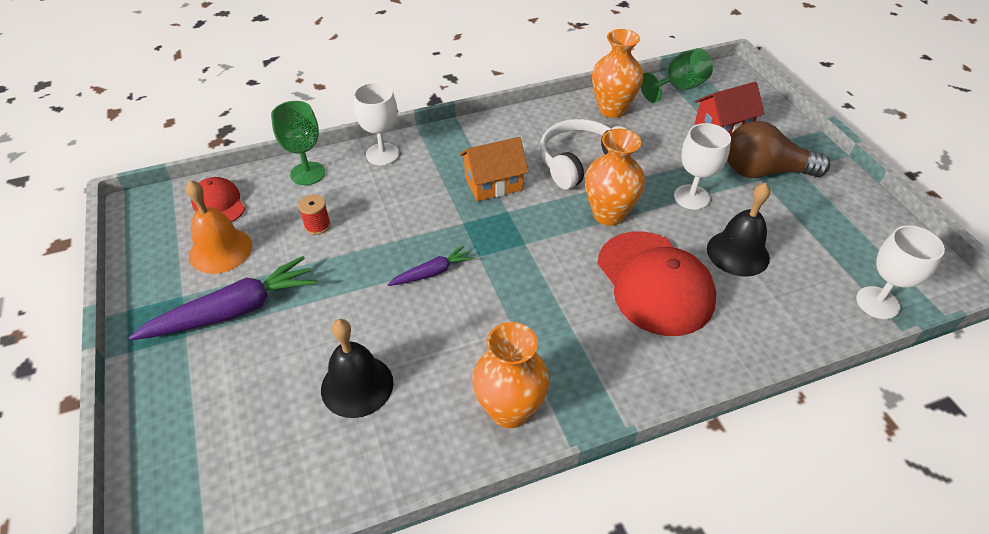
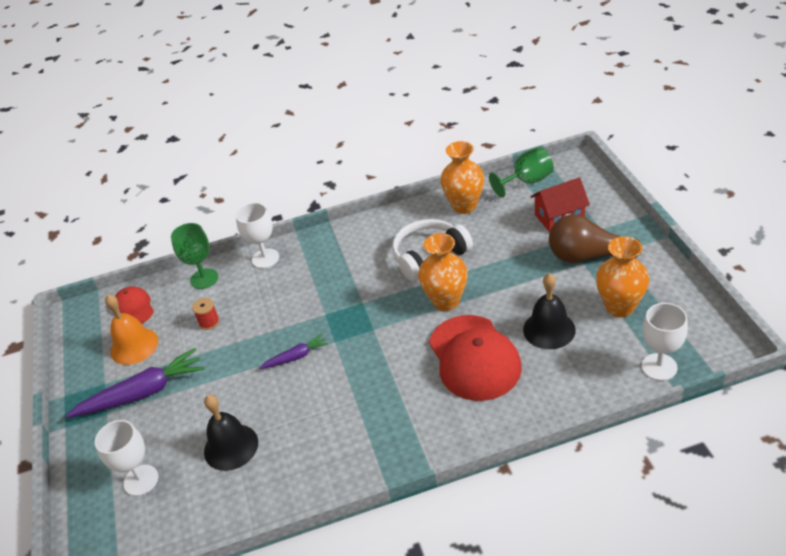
camera: 10 degrees right, 5 degrees down
orange house [460,137,529,201] -> none
orange vase [472,322,549,428] -> orange vase moved to [596,236,649,317]
white goblet [674,123,731,210] -> white goblet moved to [95,420,158,496]

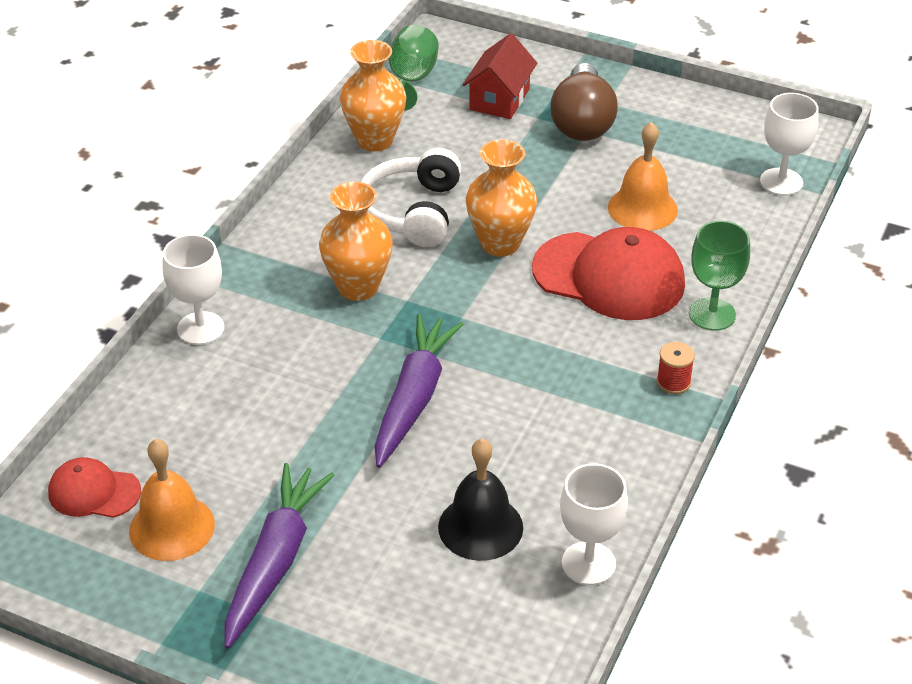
camera: 55 degrees left, 0 degrees up
white goblet [95,420,158,496] -> white goblet moved to [560,463,628,585]
green goblet [171,223,218,289] -> green goblet moved to [689,221,750,331]
red spool [192,298,220,330] -> red spool moved to [656,342,695,394]
purple carrot [259,334,328,369] -> purple carrot [375,314,464,468], size x1.90
black bell [523,273,576,349] -> orange bell [608,122,678,231]
brown light bulb [549,214,642,263] -> brown light bulb turned 45 degrees counterclockwise [550,63,618,141]
orange vase [596,236,649,317] -> orange vase moved to [319,181,393,301]

